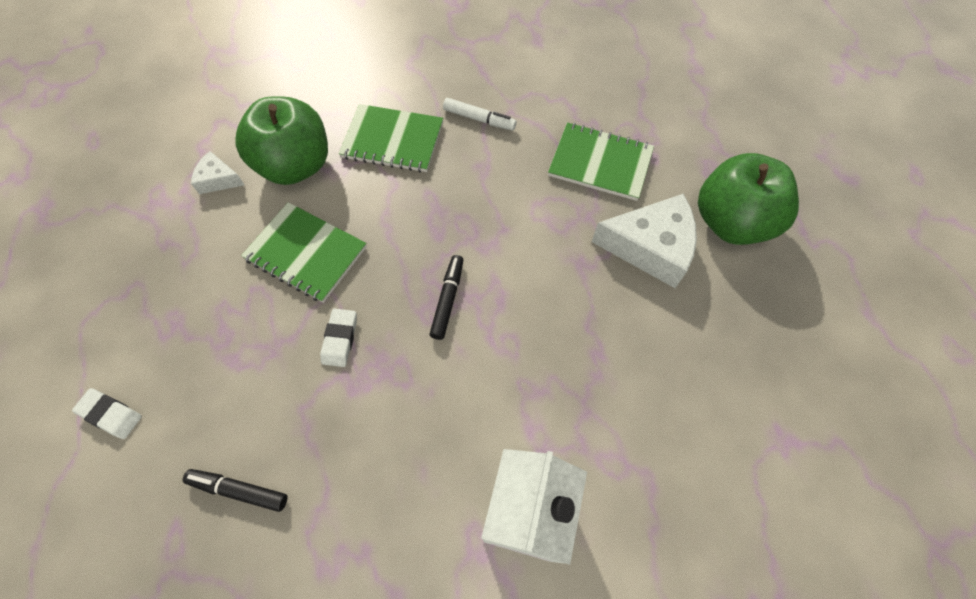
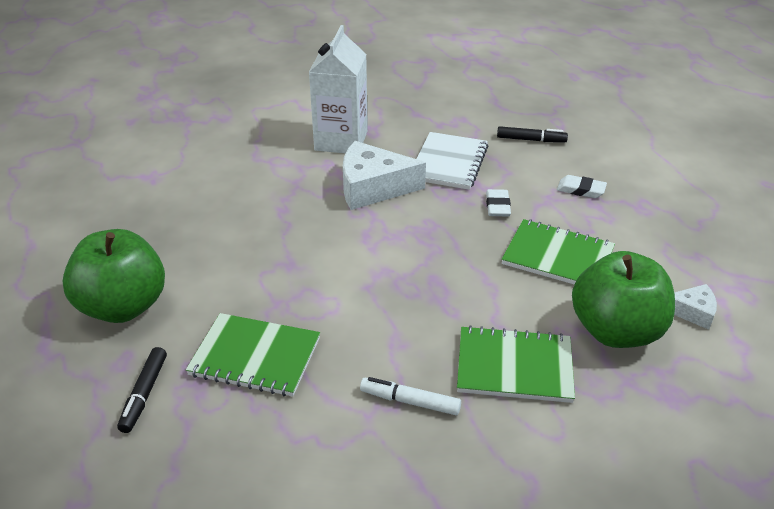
camera: 175 degrees right, 25 degrees down
white eraser [72,388,142,439] -> white eraser moved to [557,175,607,198]
black marker [429,255,463,340] -> black marker moved to [117,347,167,433]
white cheese [592,194,697,288] -> white cheese moved to [343,141,426,210]
none -> white notebook [417,132,489,190]

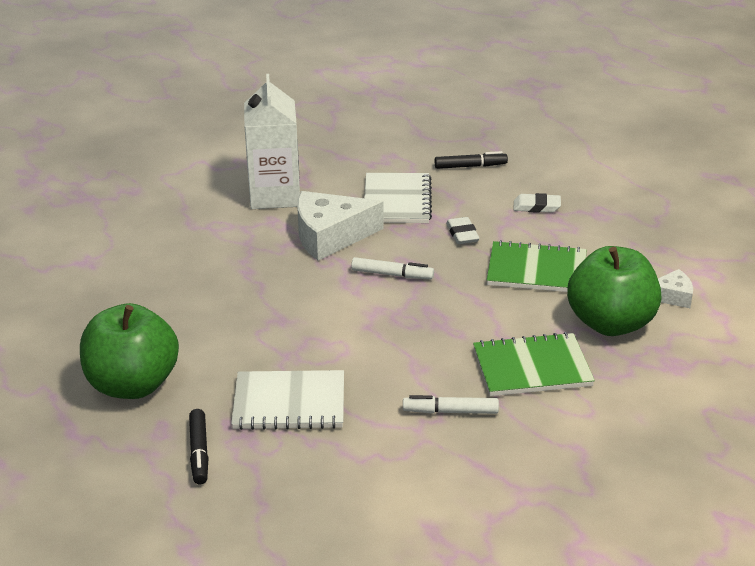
camera: 15 degrees left, 5 degrees down
green notebook [186,313,320,397] -> white notebook [231,370,344,430]
none -> white marker [351,257,434,279]

